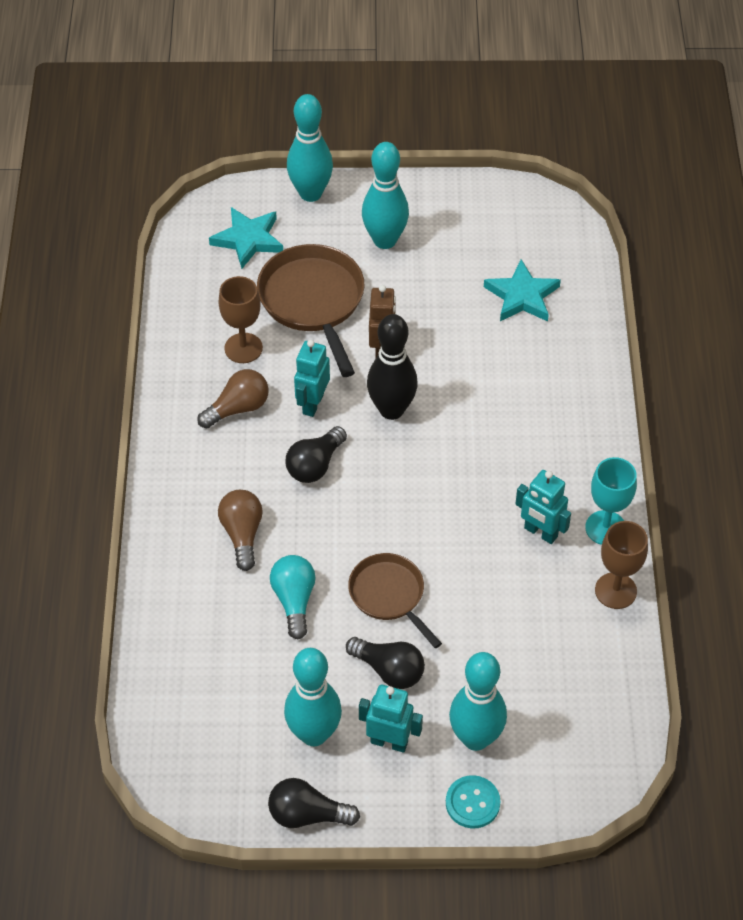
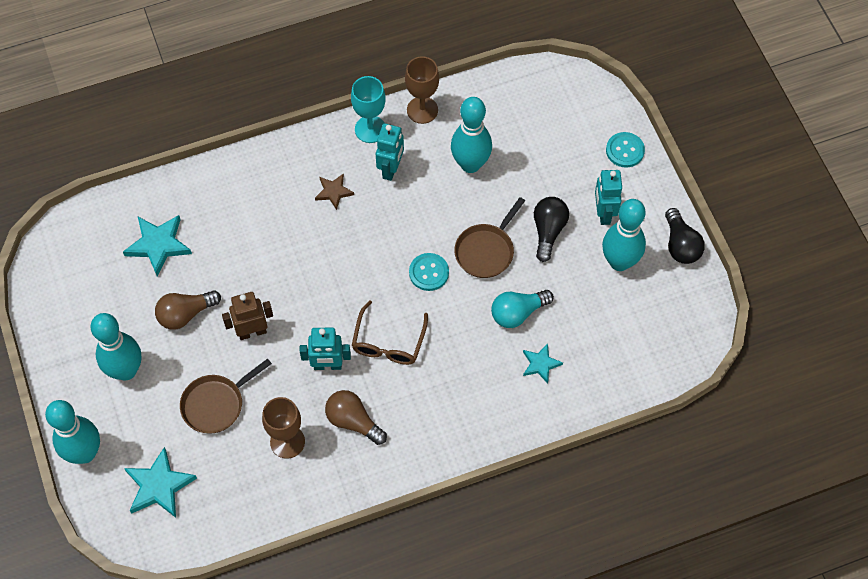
camera: 110 degrees left, 10 degrees up
brown light bulb [218,490,263,571] -> brown light bulb moved to [155,290,221,330]
brown pan [257,244,365,377] -> brown pan [180,359,272,434], size x0.63
black light bulb [285,426,347,483] -> brown glasses [352,300,428,365]
black bowling pin [367,314,418,420] -> none
turquoise bowling pin [449,652,507,751] -> turquoise bowling pin moved to [451,97,492,173]
none -> brown star [315,174,354,210]
none -> turquoise button [409,253,449,291]
none -> turquoise star [523,343,563,384]

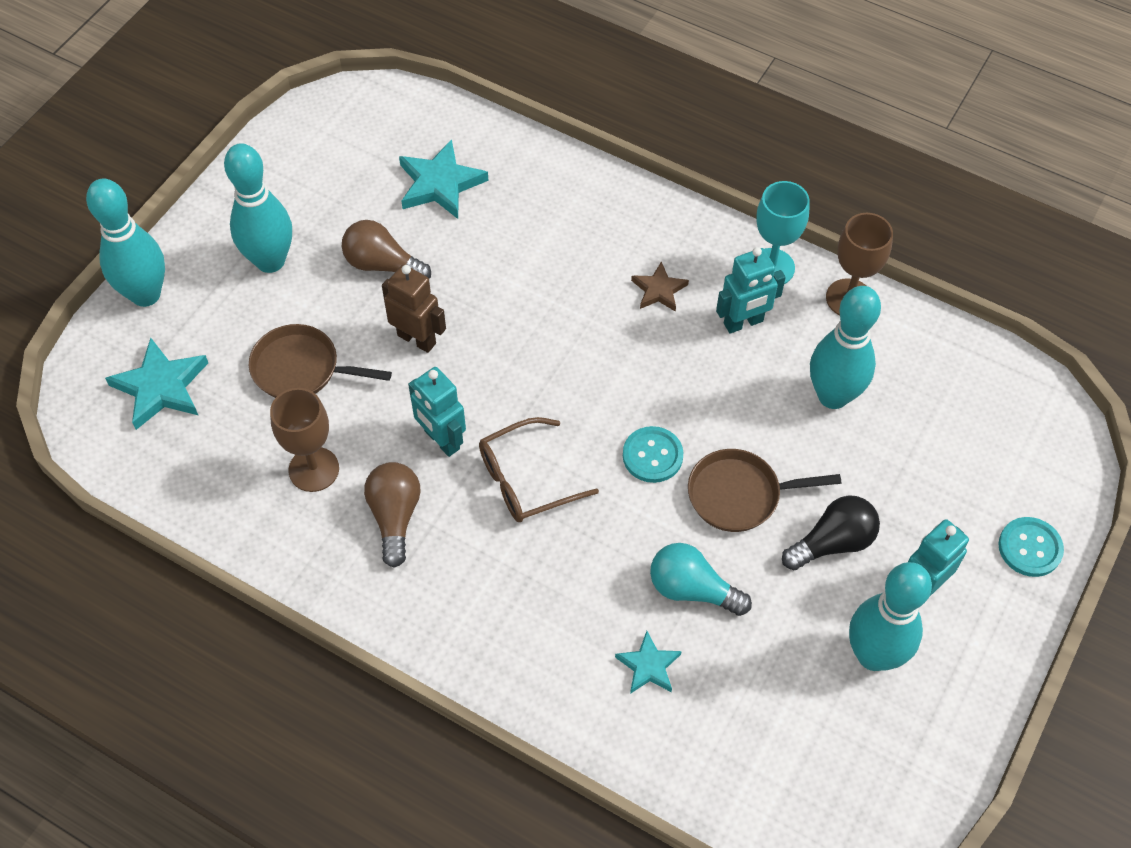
camera: 50 degrees right, 5 degrees down
black light bulb [665,208,705,264] -> none

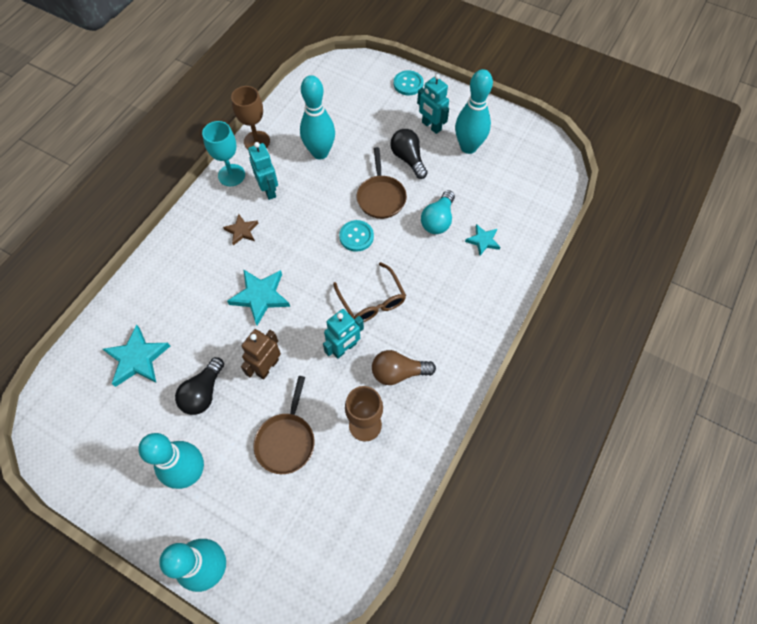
camera: 90 degrees left, 5 degrees up
turquoise star [105,338,208,430] -> turquoise star moved to [227,269,290,325]
brown light bulb [342,220,431,279] -> black light bulb [175,357,224,415]

